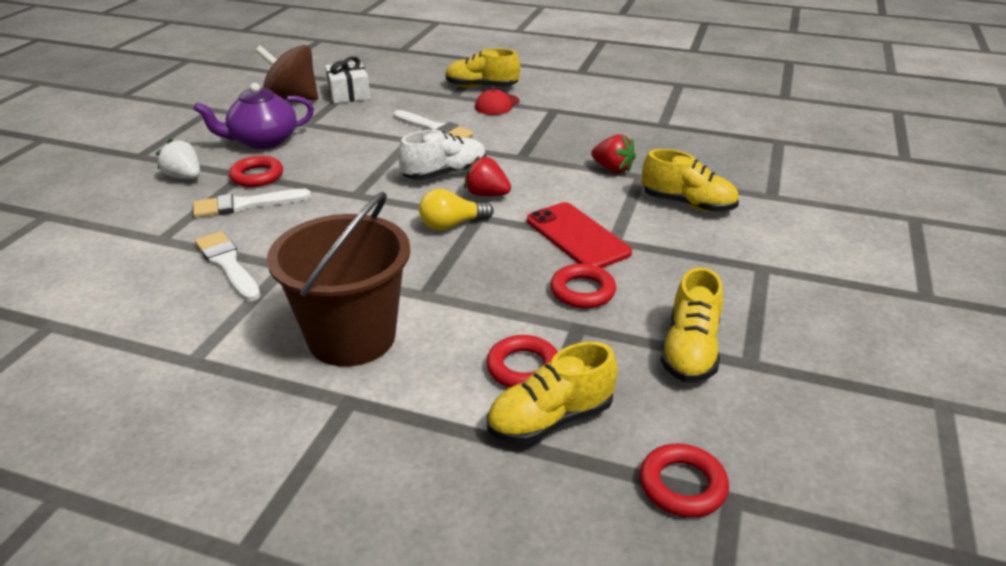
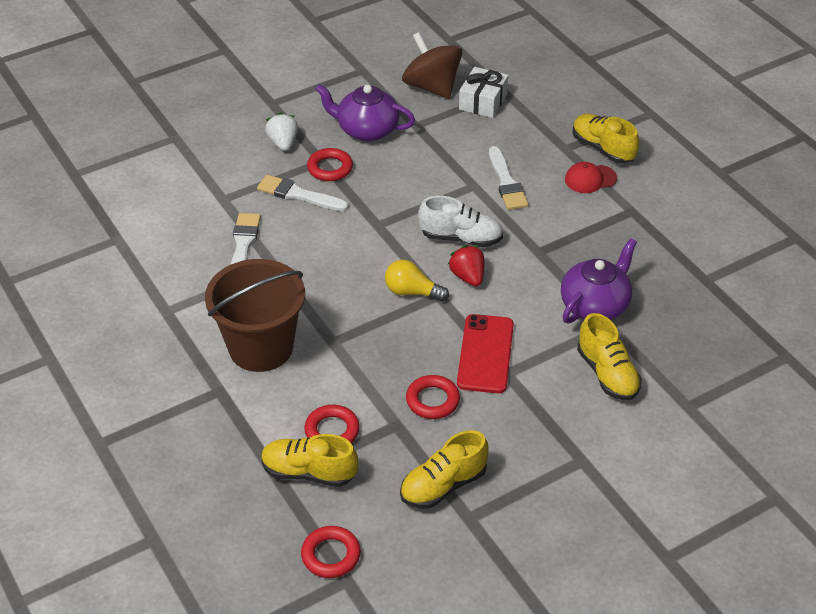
camera: 40 degrees right, 10 degrees up
red strawberry [591,134,636,173] -> purple teapot [561,238,637,323]

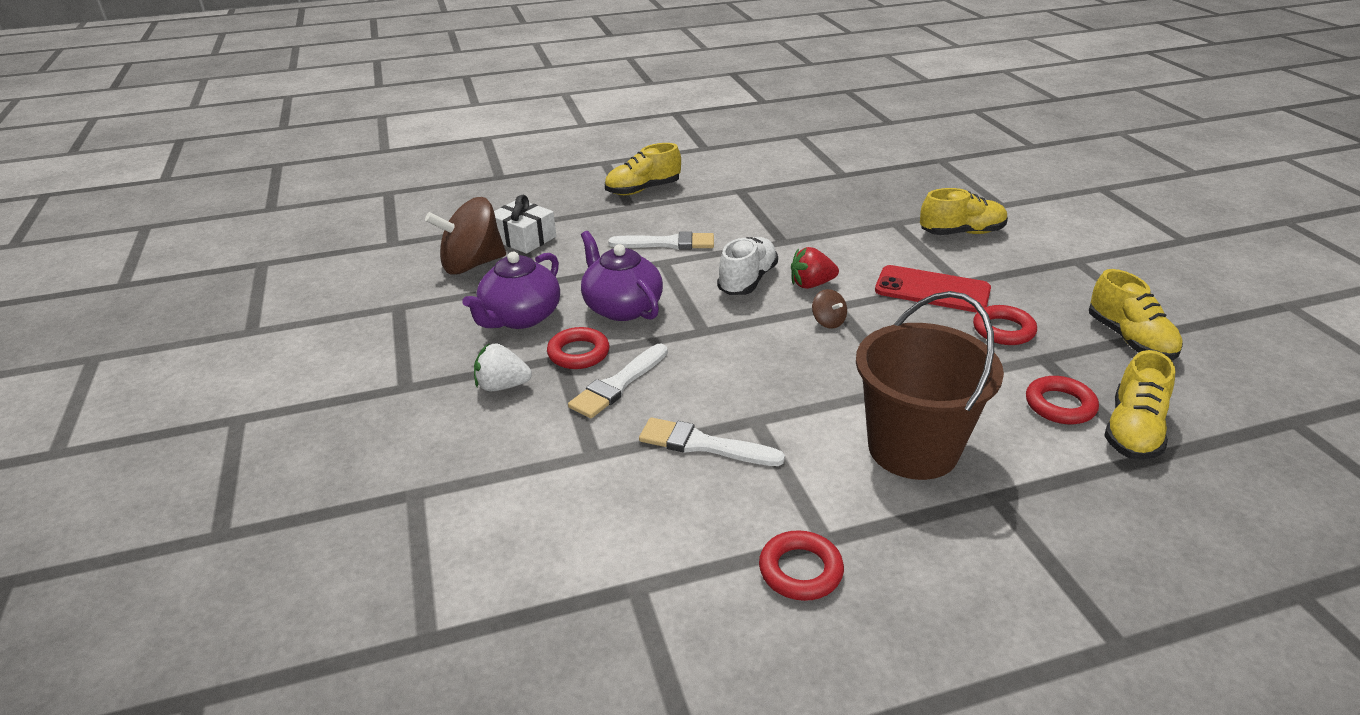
camera: 75 degrees left, 10 degrees down
red ring [301,526,361,578] -> red ring moved to [759,530,844,601]
yellow light bulb [385,260,449,302] -> brown spinning top [812,289,847,328]
purple teapot [561,238,637,323] -> purple teapot moved to [581,231,663,321]
red cap [565,162,617,193] -> none

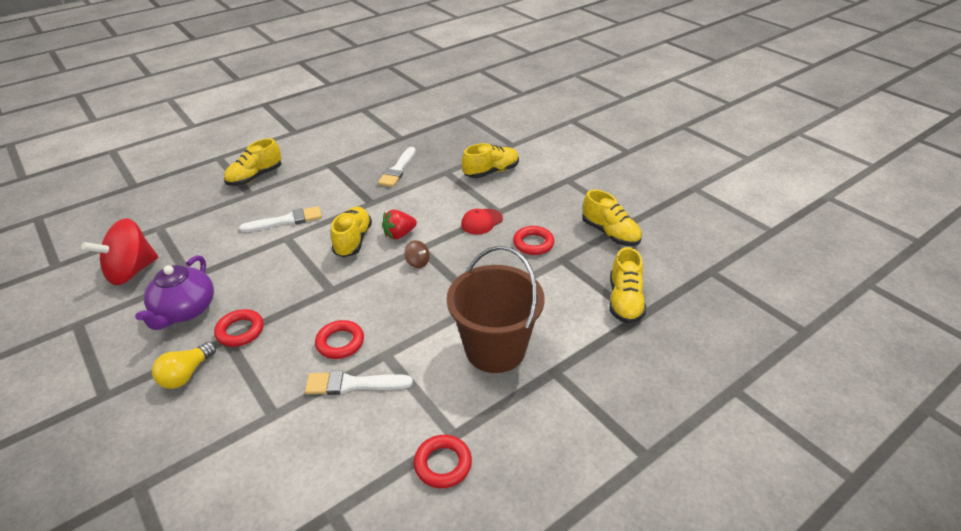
camera: 20 degrees left, 5 degrees up
brown spinning top [425,197,506,275] -> red spinning top [82,218,158,285]
white strawberry [474,343,532,391] -> yellow light bulb [152,342,216,389]
white gift [494,195,556,254] -> none
white brush [568,344,668,418] -> white brush moved to [378,147,416,187]
purple teapot [581,231,663,321] -> none
white shoe [717,237,778,295] -> yellow shoe [331,207,372,257]
red phone [875,265,991,313] -> red cap [461,209,503,235]
red ring [1026,376,1099,424] -> red ring moved to [315,320,364,359]

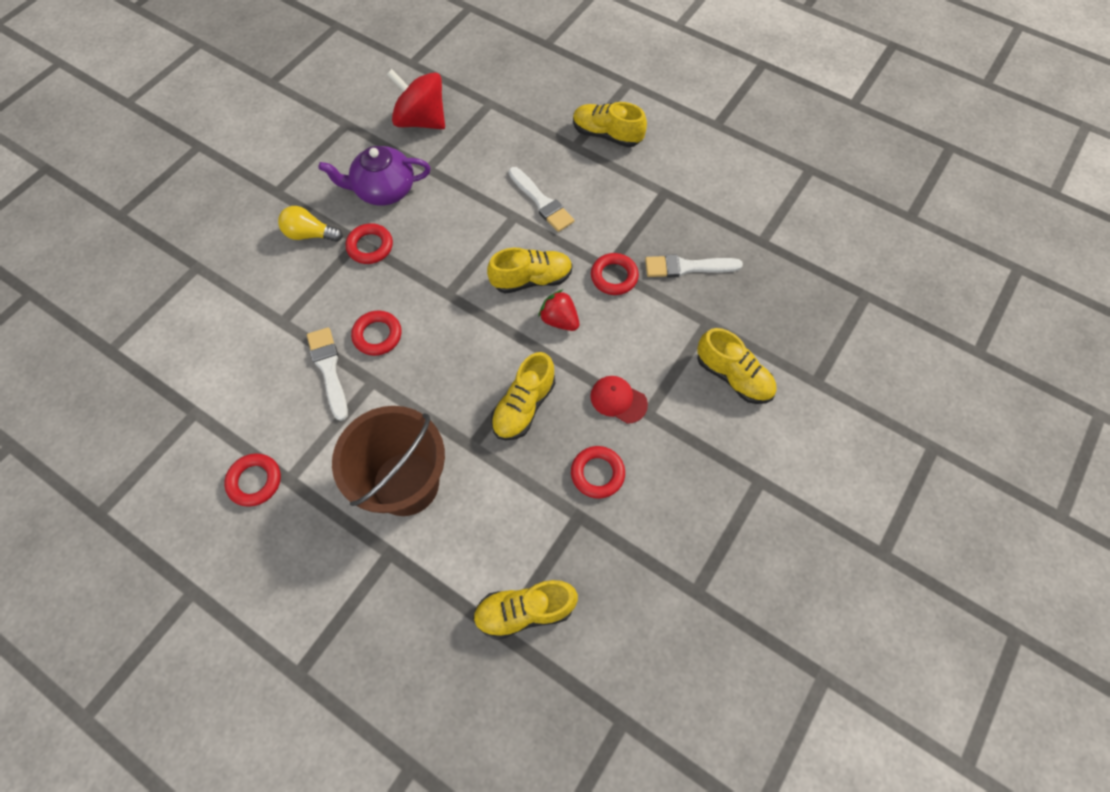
camera: 70 degrees right, 25 degrees up
brown spinning top [404,240,430,268] -> none
yellow shoe [582,190,642,246] -> yellow shoe moved to [491,352,555,440]
none -> red ring [591,253,639,295]

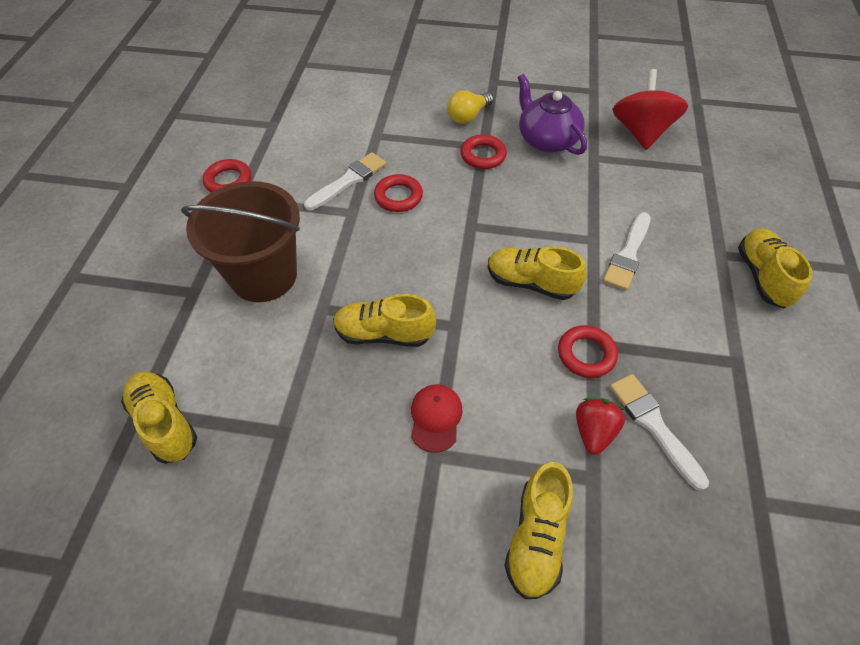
camera: 65 degrees right, 10 degrees down
yellow light bulb [278,206,343,242] -> yellow light bulb turned 120 degrees counterclockwise [447,90,493,124]
yellow shoe [487,248,573,294] -> yellow shoe turned 150 degrees clockwise [488,246,587,300]
red strawberry [538,290,579,331] -> red strawberry moved to [576,398,626,455]
red ring [571,446,625,498] -> none

